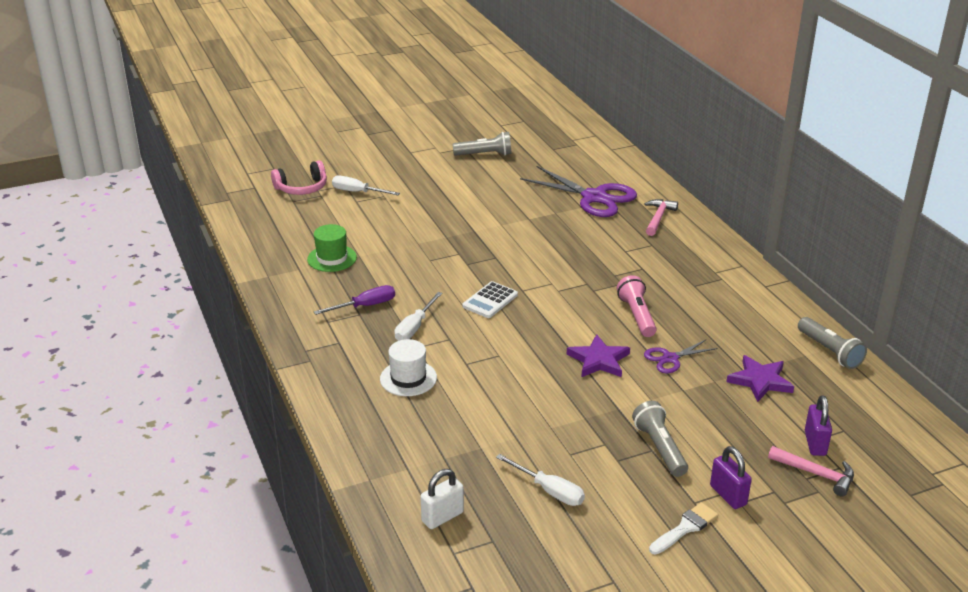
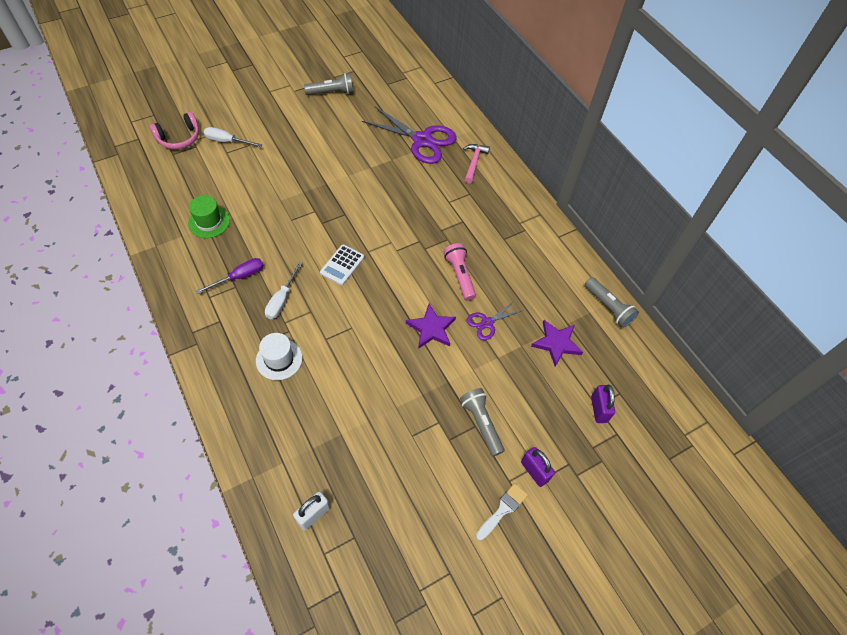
camera: 10 degrees left, 25 degrees up
white screwdriver [496,454,585,506] -> none
pink hammer [768,446,854,496] -> none

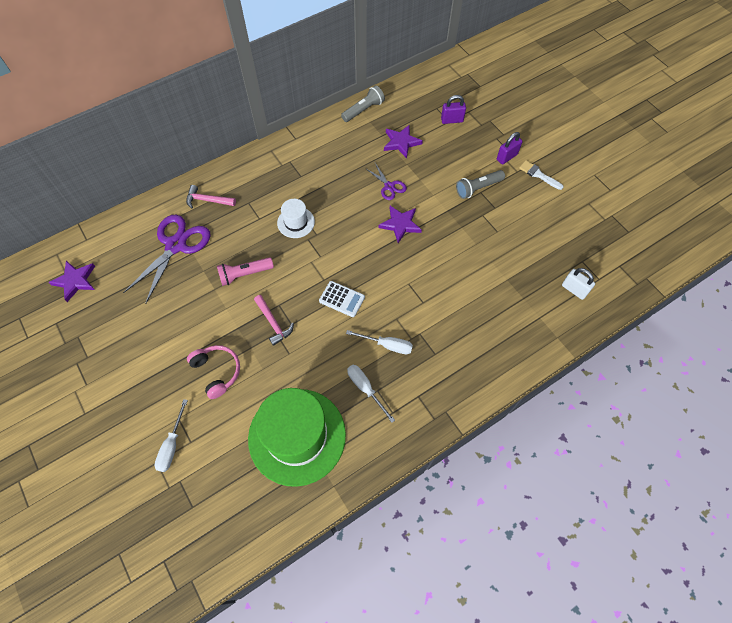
camera: 90 degrees left, 5 degrees up
pink headphones [150,112,199,149] -> pink headphones moved to [187,345,240,399]
green hat [188,195,230,238] -> green hat [248,388,346,487], size x2.16
purple screwdriver [196,258,264,294] -> white screwdriver [347,365,395,423]
white hat [256,333,303,380] -> white hat moved to [277,199,315,238]
grey flashlight [304,73,353,95] -> none
pink flashlight [444,243,476,301] -> pink flashlight moved to [217,257,274,286]
none -> purple star [48,261,95,302]
none -> pink hammer [254,295,294,346]

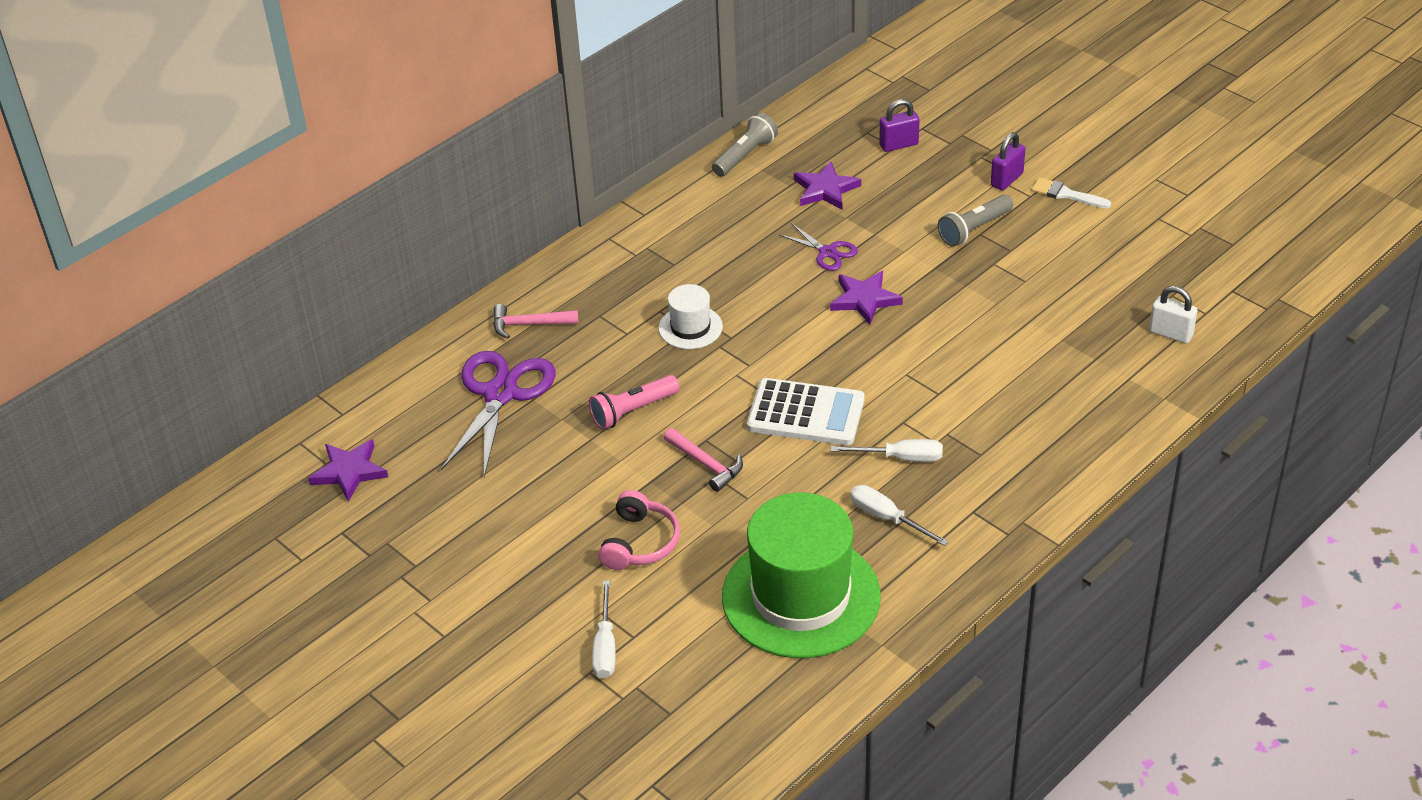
camera: 10 degrees left, 20 degrees down
pink headphones [187,345,240,399] -> pink headphones turned 60 degrees clockwise [598,490,680,570]
white calculator [319,281,365,317] -> white calculator [747,378,865,445], size x1.61

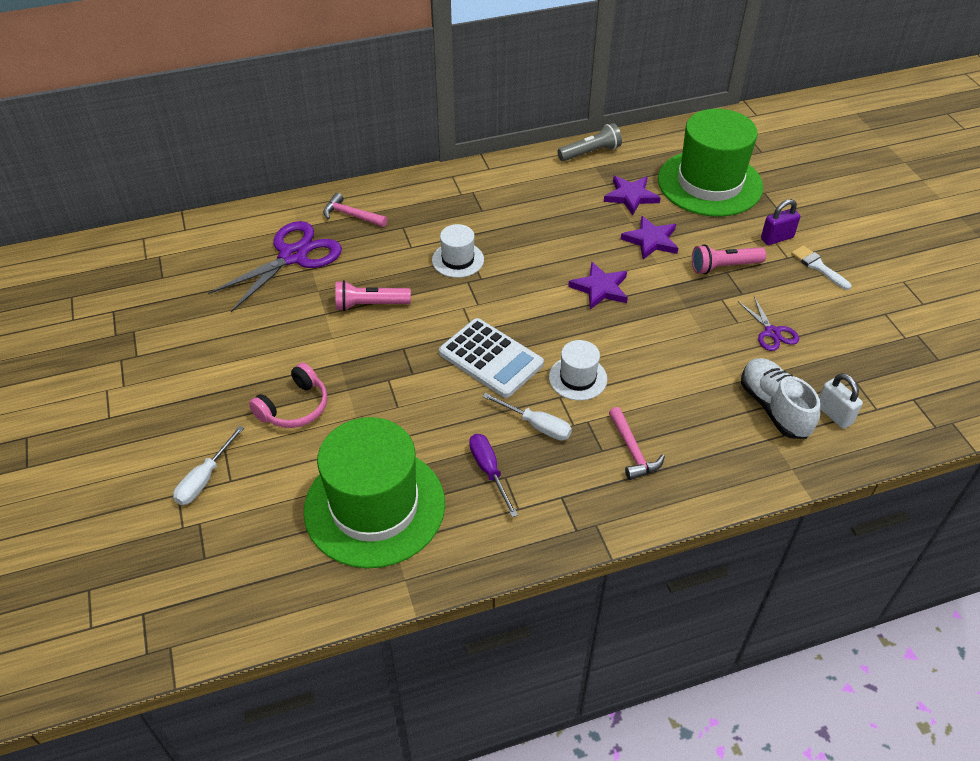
camera: 25 degrees right, 5 degrees up
purple star [308,439,388,502] -> purple star moved to [621,216,678,259]
pink hammer [664,428,743,492] -> pink hammer moved to [609,407,665,480]
purple scissors [778,223,858,271] -> purple scissors moved to [738,297,799,351]
white screwdriver [850,485,949,546] -> purple screwdriver [469,434,518,517]
purple padlock [879,99,920,152] -> green hat [658,109,763,217]
grey flashlight [938,195,1013,246] -> pink flashlight [692,244,766,274]
none -> white hat [549,340,607,401]
none -> white shoe [741,358,820,439]

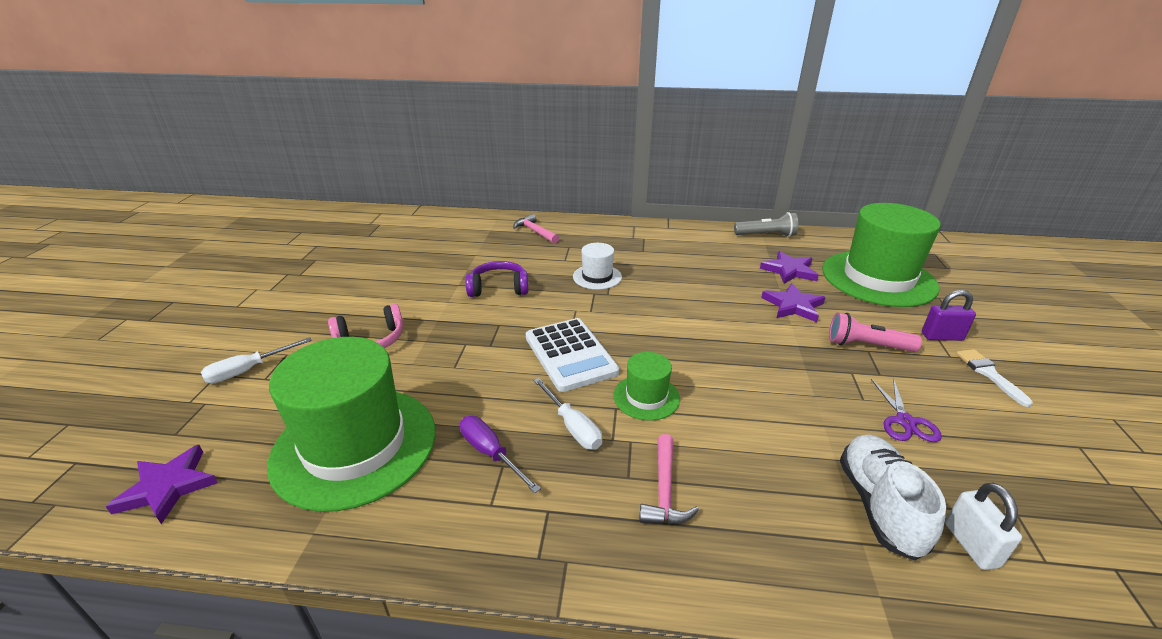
camera: 25 degrees right, 15 degrees down
purple scissors [208,221,342,312] -> none
pink flashlight [336,280,411,311] -> purple headphones [466,261,528,297]
purple screwdriver [469,434,518,517] -> purple screwdriver turned 45 degrees counterclockwise [460,416,541,493]
white hat [549,340,607,401] -> green hat [613,352,680,421]
purple star [568,262,628,309] -> purple star moved to [105,445,218,524]

